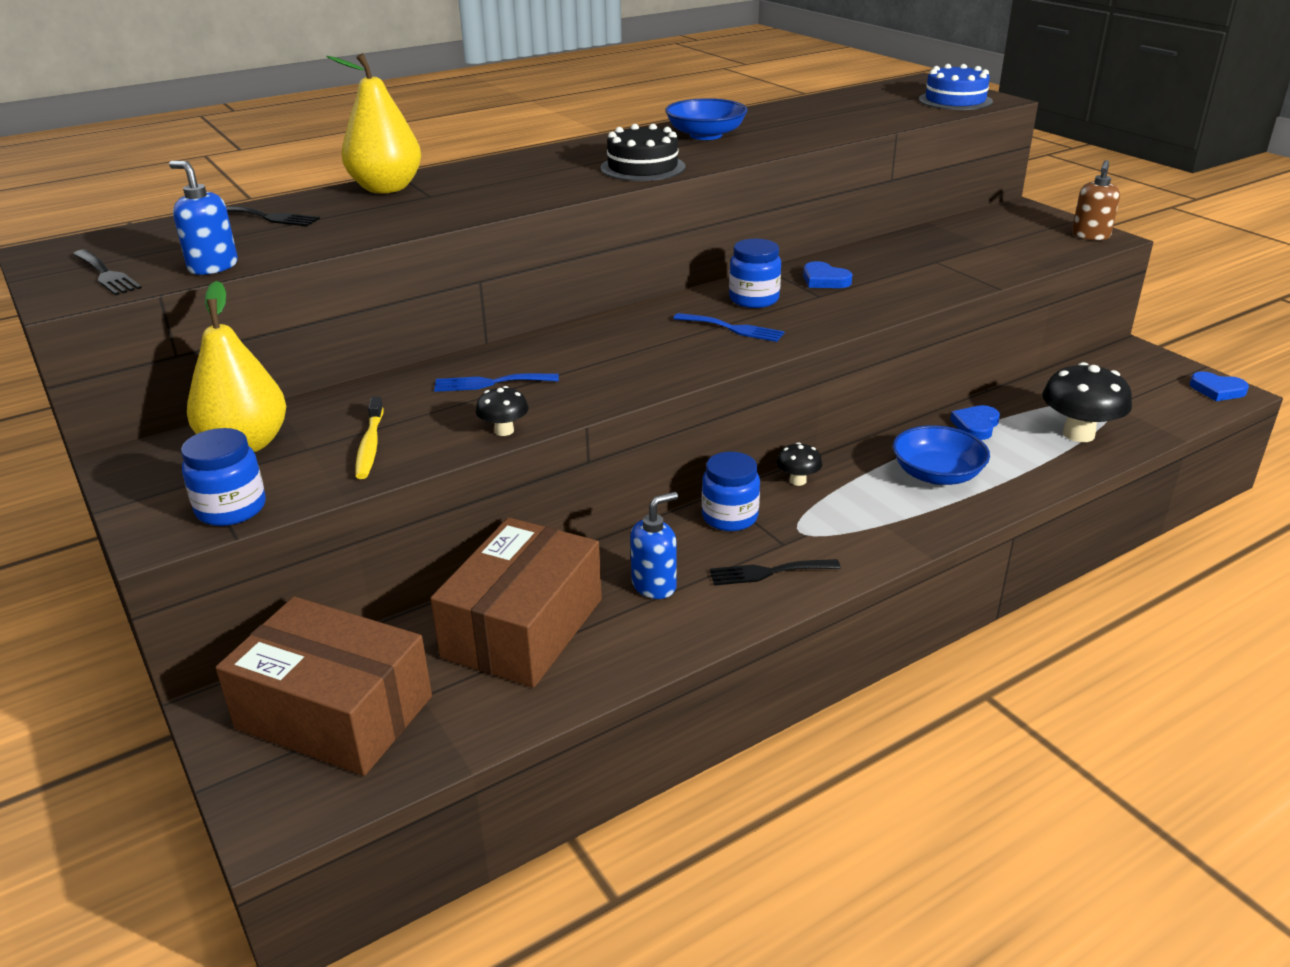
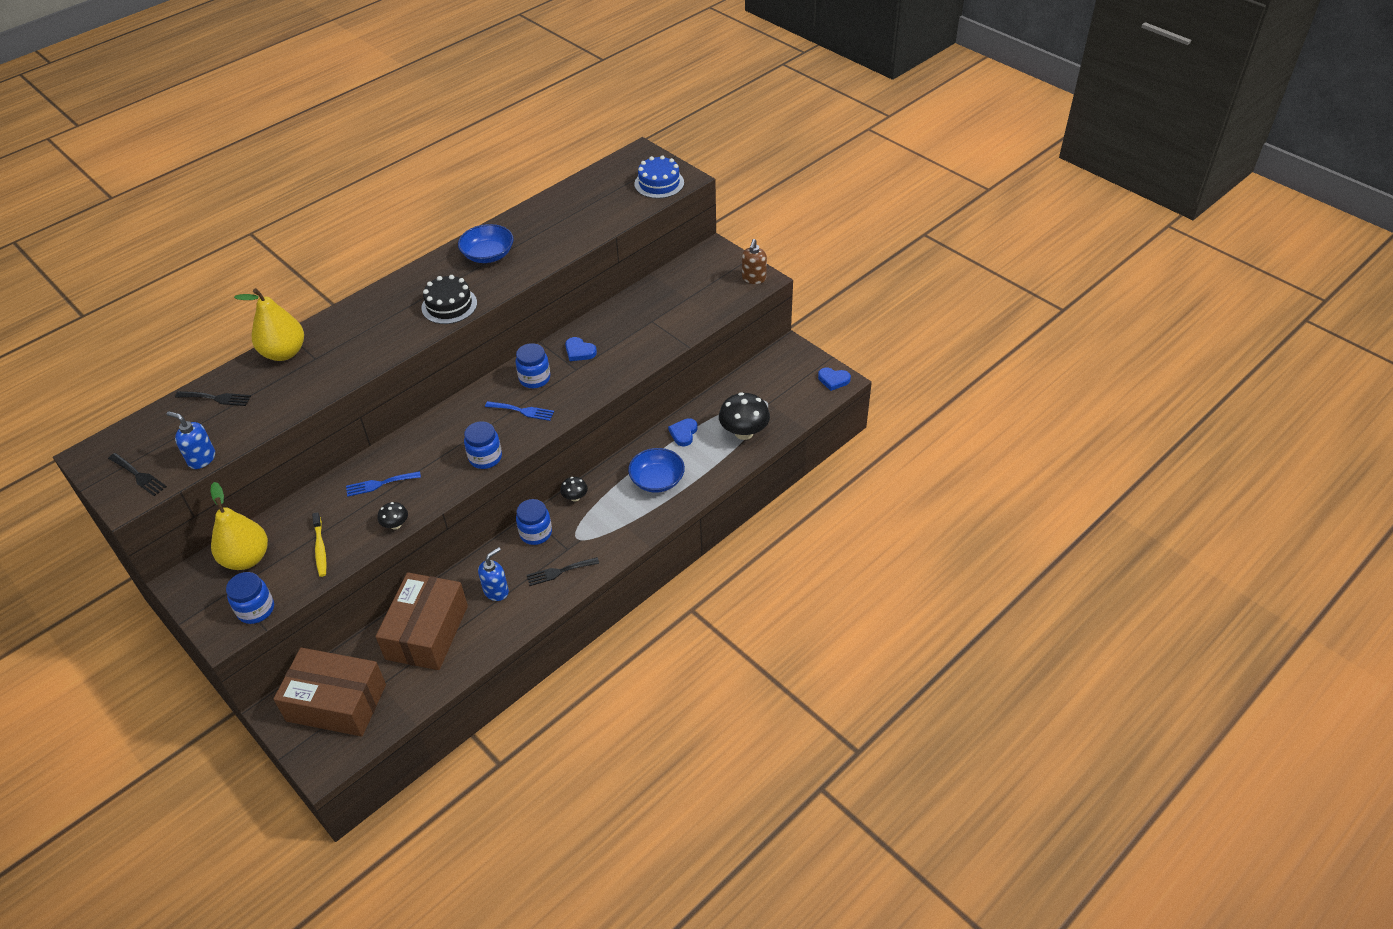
camera: 10 degrees left, 15 degrees up
none -> blue jar [464,421,502,469]

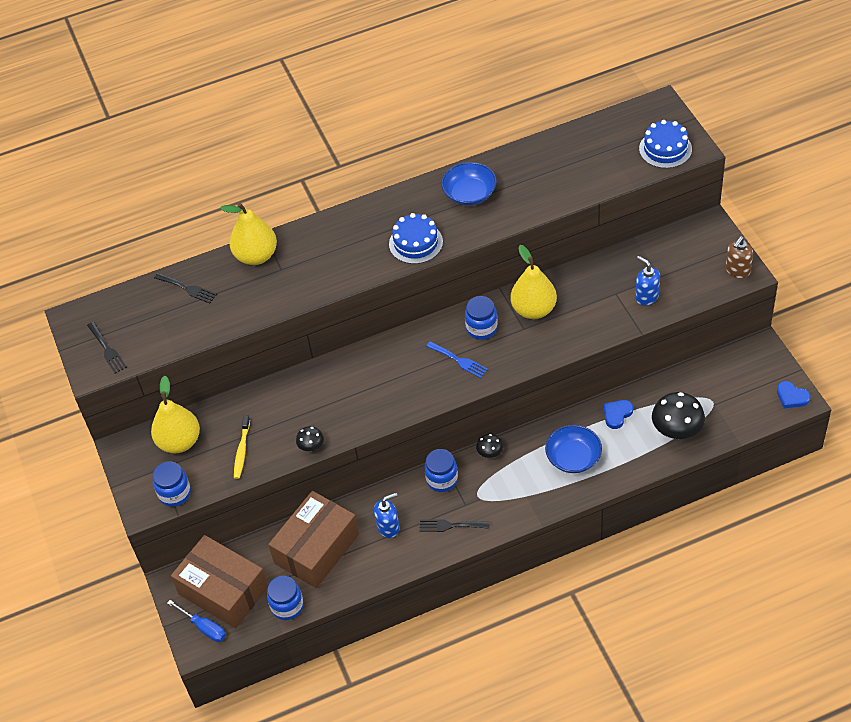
camera: 25 degrees right, 5 degrees up
blue soap dispenser [167,411,215,469] -> blue soap dispenser moved to [635,256,660,306]
blue fork [346,471,421,497] -> none
black cake [421,275,477,324] -> blue cake [389,213,443,264]
blue jar [464,421,502,469] -> blue jar moved to [267,576,304,620]
blue heart [565,337,597,361] -> yellow pear [510,245,557,319]
none -> blue screwdriver [167,600,226,642]

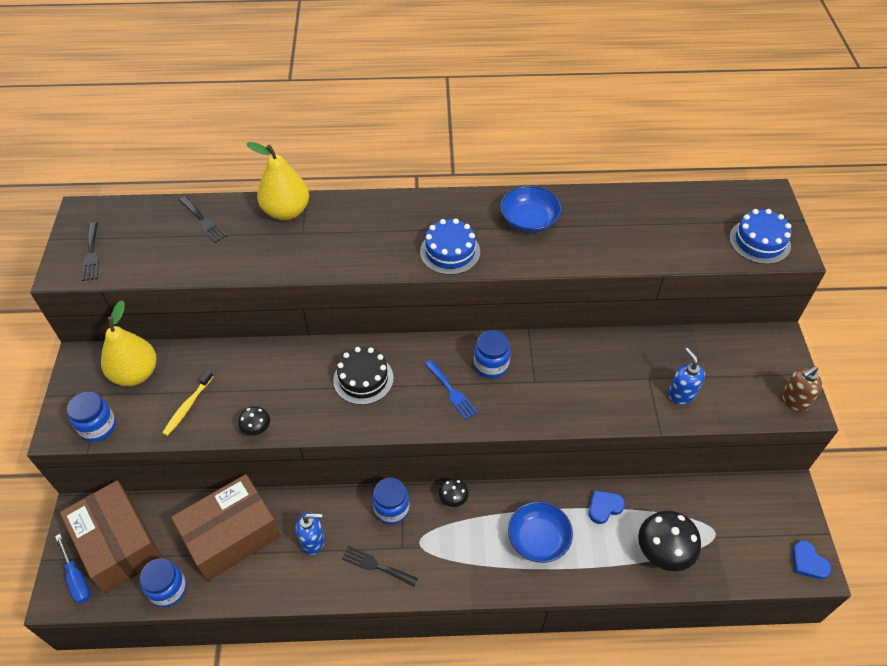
camera: 15 degrees right, 0 degrees up
yellow pear [510,245,557,319] -> none
none -> black cake [333,347,394,405]

